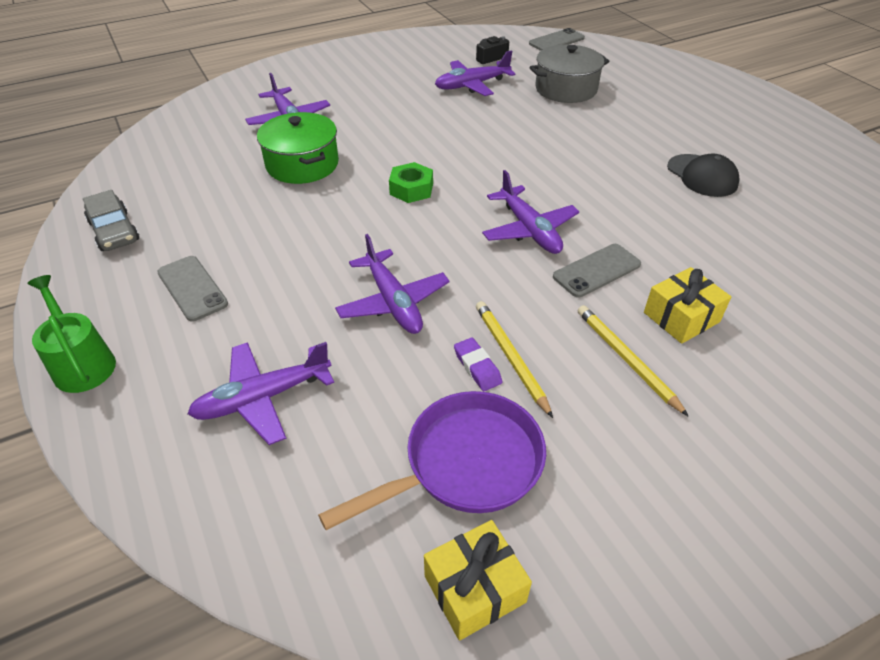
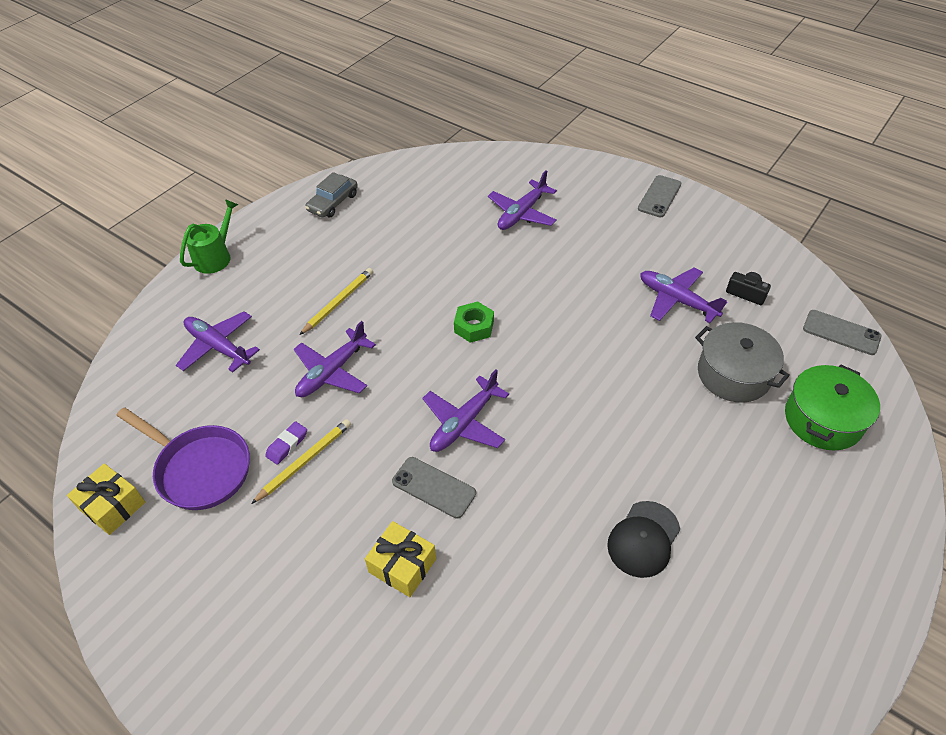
camera: 65 degrees right, 5 degrees up
grey phone [157,256,228,322] -> grey phone moved to [638,175,681,217]
green pot [257,112,339,184] -> green pot moved to [785,365,880,451]
yellow pencil [578,305,689,417] -> yellow pencil moved to [300,268,373,335]

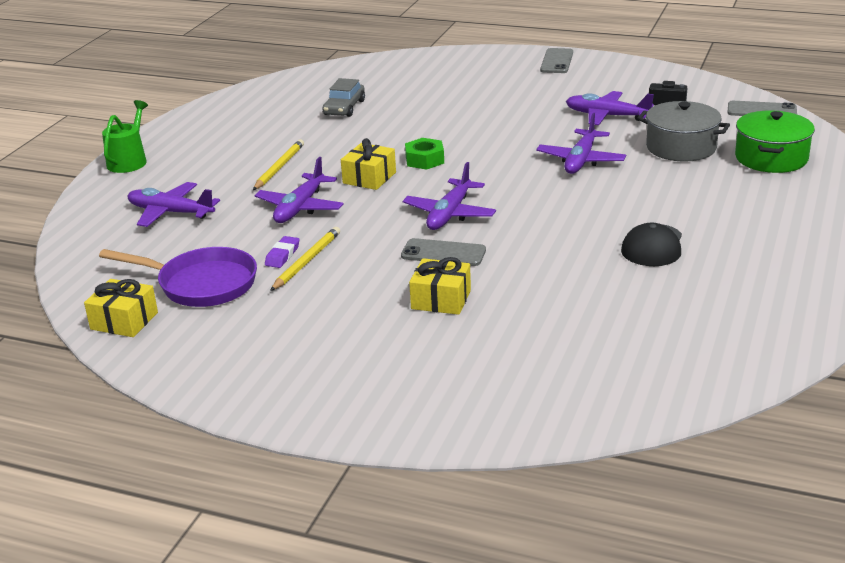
camera: 15 degrees left, 20 degrees down
grey car [305,172,358,217] -> grey car moved to [322,78,365,117]
purple plane [488,170,557,230] -> purple plane moved to [536,113,626,174]
none -> yellow gift [341,138,396,190]

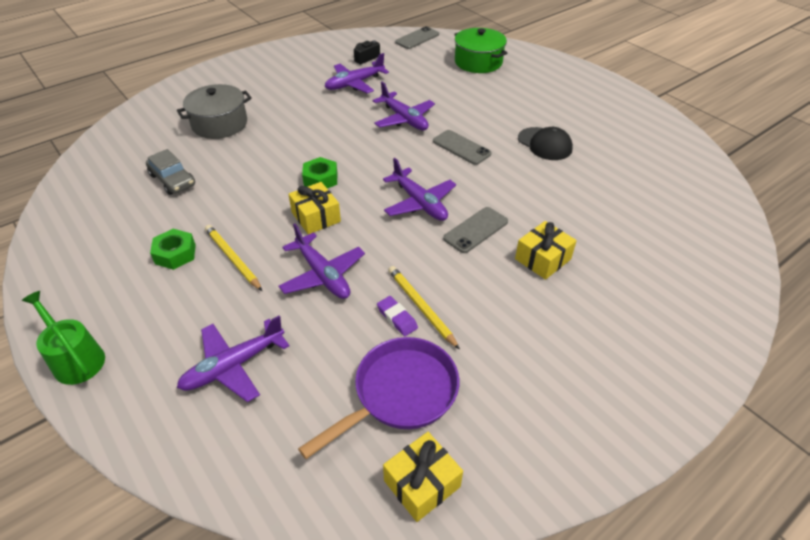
camera: 60 degrees left, 15 degrees up
grey phone [540,48,573,73] -> grey phone moved to [433,130,492,165]
grey pot [637,101,730,162] -> grey pot moved to [177,84,252,139]
none -> green nut [150,229,196,270]

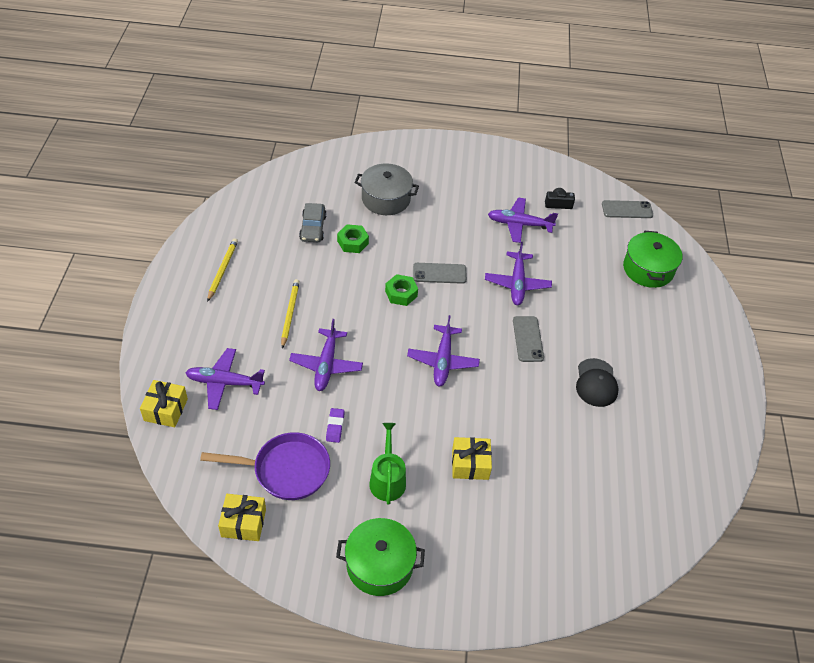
camera: 40 degrees right, 5 degrees up
green watering can [22,291,105,385] -> green watering can moved to [369,423,406,505]
green nut [150,229,196,270] -> green nut moved to [337,224,369,253]
yellow gift [288,182,341,235] -> yellow gift moved to [140,380,188,427]
yellow pencil [388,266,460,350] -> yellow pencil moved to [207,238,238,302]
grey phone [443,207,508,253] -> grey phone moved to [413,263,467,284]
none -> green pot [336,518,425,596]

